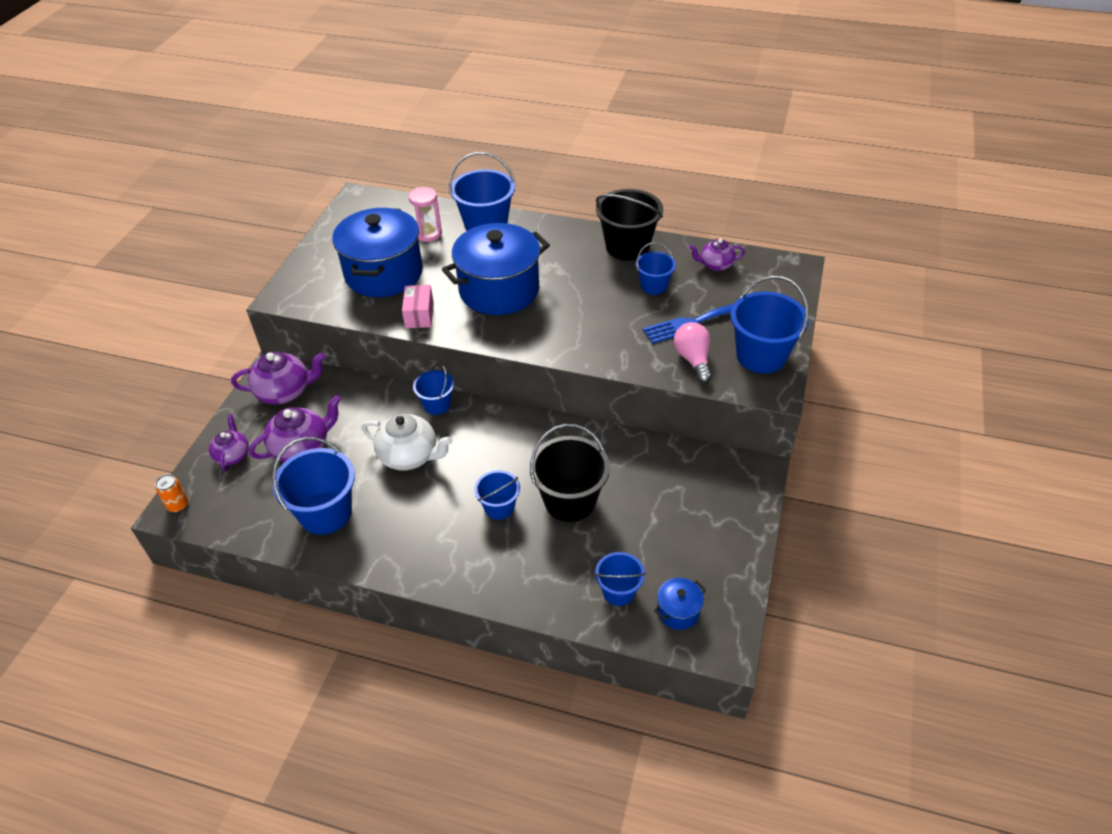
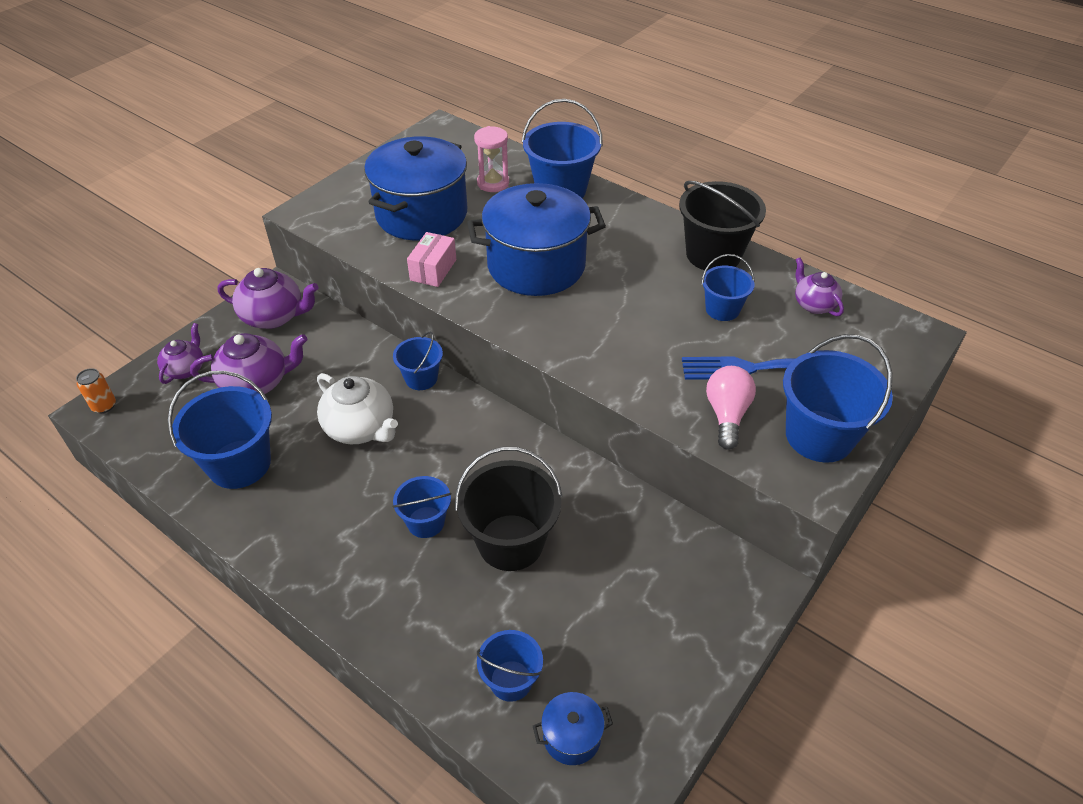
camera: 20 degrees right, 0 degrees up
purple teapot [689,238,745,271] -> purple teapot turned 45 degrees clockwise [795,258,844,316]

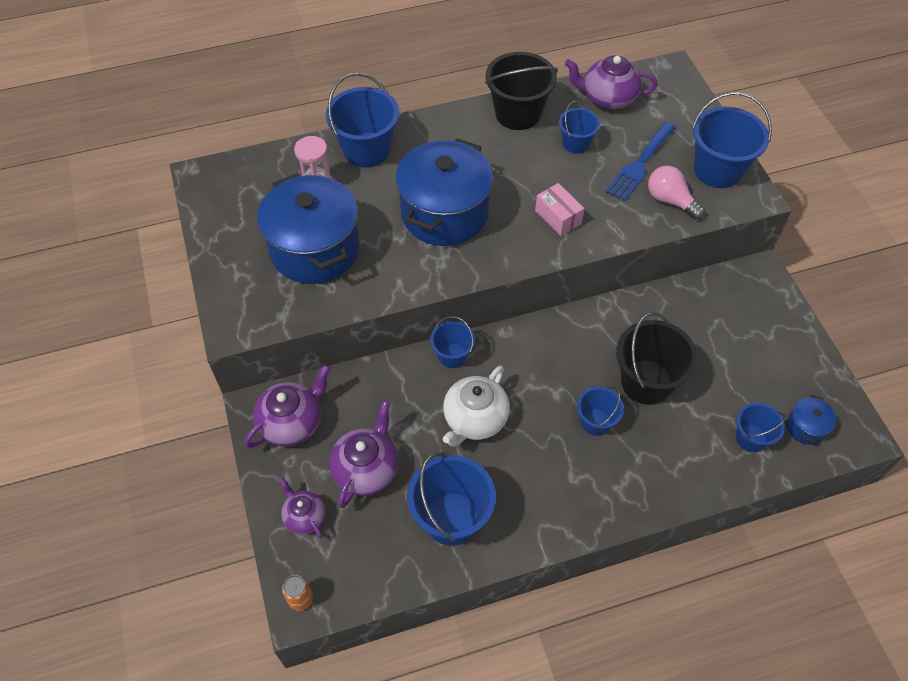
camera: 55 degrees left, 10 degrees up
white teapot [317,373,398,444] -> white teapot turned 135 degrees clockwise [443,366,510,447]
pink box [407,232,456,287] -> pink box moved to [535,183,584,236]
purple teapot [795,258,844,316] -> purple teapot [565,56,658,109], size x1.61

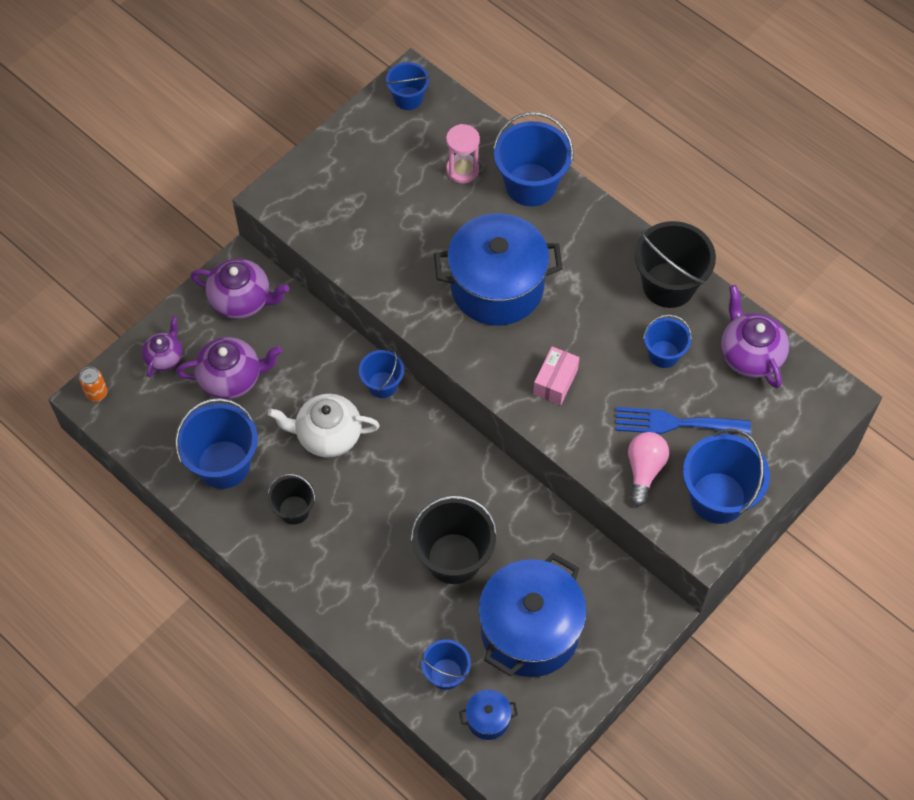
camera: 60 degrees right, 5 degrees up
blue pot [257,173,360,284] -> blue pot moved to [478,553,587,677]
blue bucket [577,387,624,436] -> blue bucket moved to [385,62,430,110]
none -> black bucket [268,474,316,525]

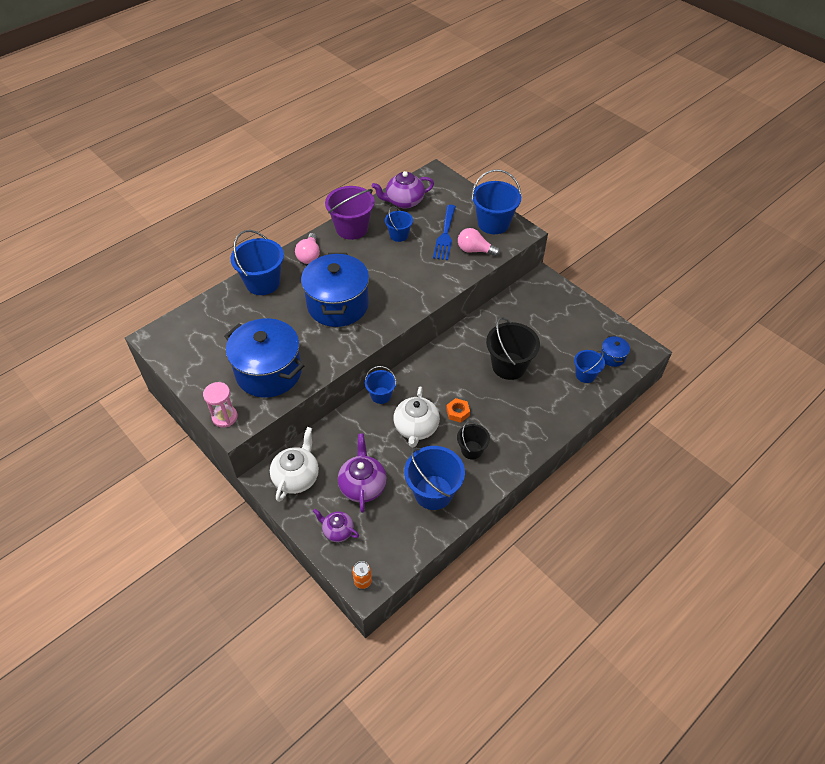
camera: 85 degrees left, 10 degrees down
purple teapot [190,259,289,319] -> white teapot [270,427,319,502]
blue bucket [385,62,430,110] -> none
pink hourglass [446,124,480,183] -> pink hourglass moved to [203,382,237,428]
blue pot [478,553,587,677] -> blue pot moved to [224,318,305,398]
pink box [533,347,580,405] -> none
black bucket [634,221,716,308] -> purple bucket [325,186,375,240]
none -> pink light bulb [295,233,320,264]
none -> orange nut [446,398,470,423]

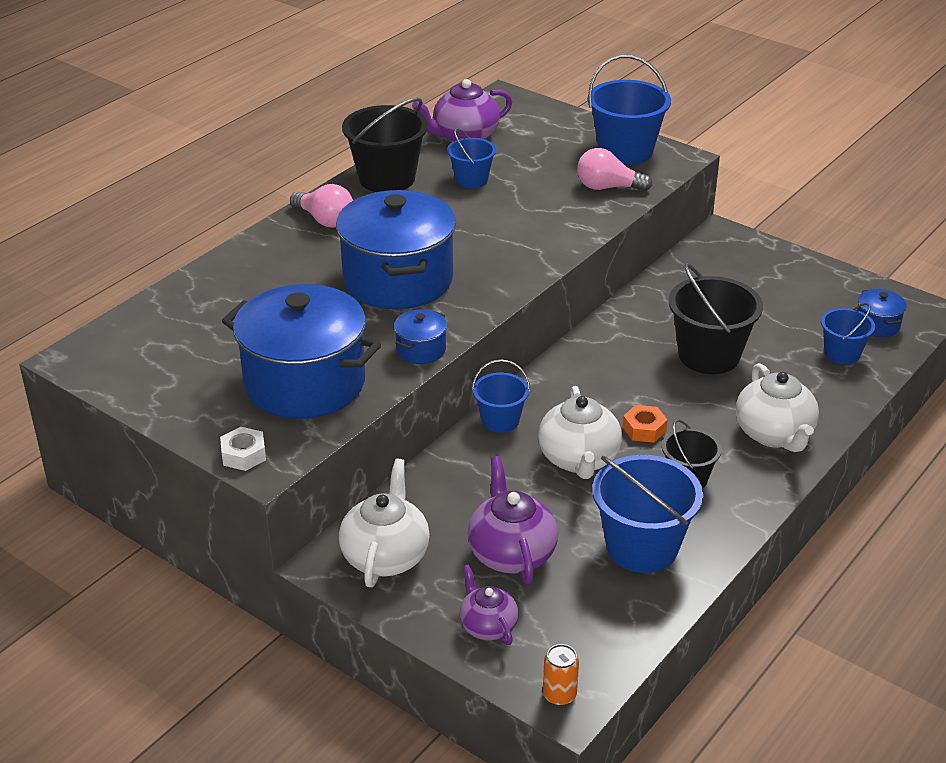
camera: 10 degrees left, 15 degrees down
pink hourglass [203,382,237,428] -> white nut [220,427,266,471]
blue bucket [231,230,284,295] -> none
pink light bulb [295,233,320,264] -> pink light bulb turned 45 degrees counterclockwise [290,184,353,228]
purple teapot [313,509,359,542] -> purple teapot turned 45 degrees clockwise [459,564,519,645]
purple bucket [325,186,375,240] -> black bucket [342,98,428,192]
blue fork [433,205,456,260] -> none
none -> blue pot [394,309,447,364]
none -> white teapot [736,363,819,452]

